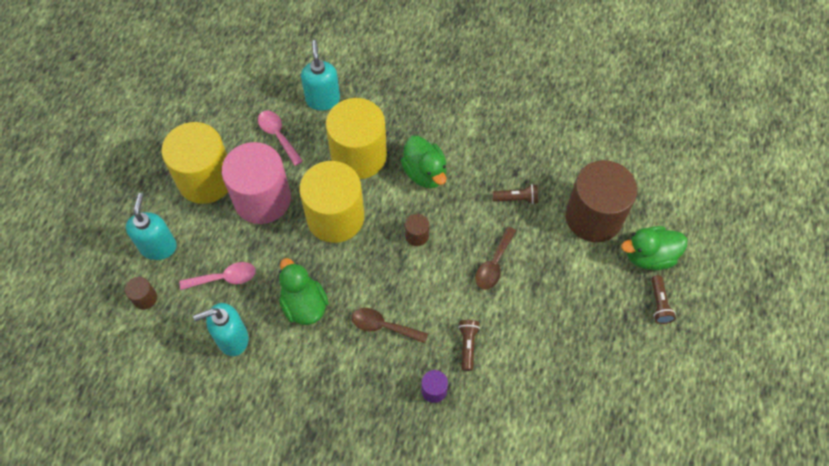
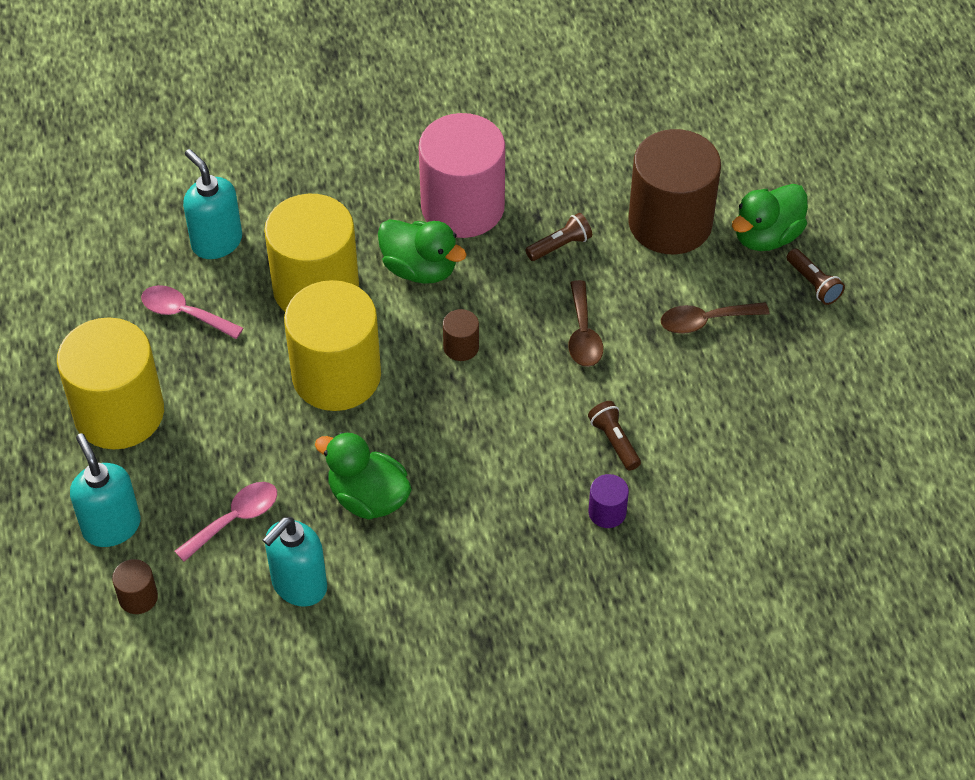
camera: 30 degrees left, 10 degrees down
pink cylinder [222,142,291,224] -> pink cylinder moved to [419,113,505,238]
brown spoon [352,308,428,343] -> brown spoon moved to [661,302,769,334]

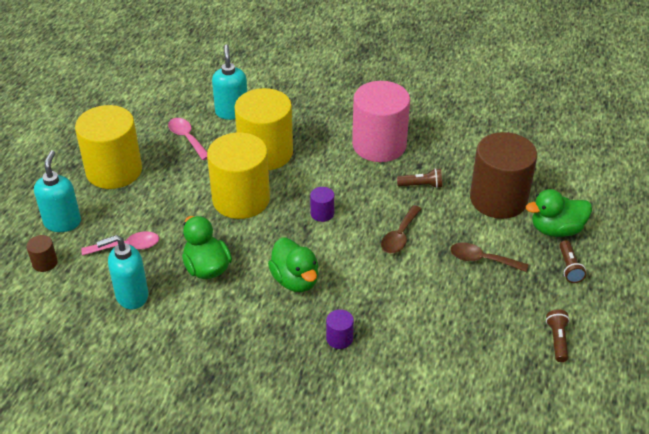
camera: 30 degrees right, 10 degrees down
green duck [378,219,467,284] -> green duck moved to [268,237,318,292]
brown cylinder [443,309,479,361] -> purple cylinder [310,187,334,222]
brown flashlight [588,401,641,471] -> brown flashlight moved to [546,309,570,362]

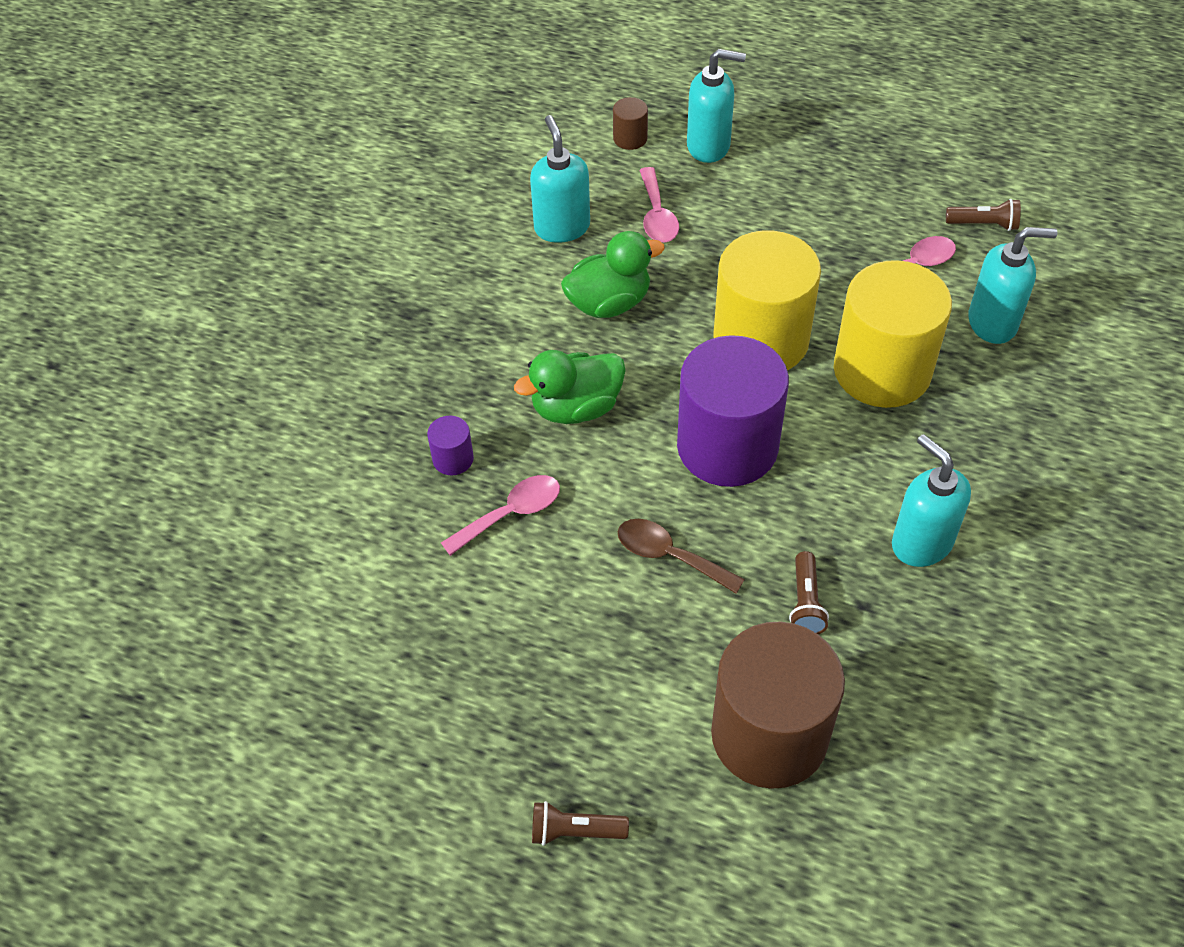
camera: 95 degrees right, 10 degrees up
yellow cylinder [75,105,142,189] -> none
purple cylinder [310,187,334,222] -> purple cylinder [677,335,789,487], size x2.46
pink cylinder [352,81,410,162] -> turquoise soap dispenser [892,434,971,567]
brown spoon [450,243,528,272] -> none
green duck [526,189,592,237] -> none
brown flashlight [546,309,570,362] -> brown flashlight moved to [946,199,1021,231]
none -> pink spoon [441,475,560,556]

